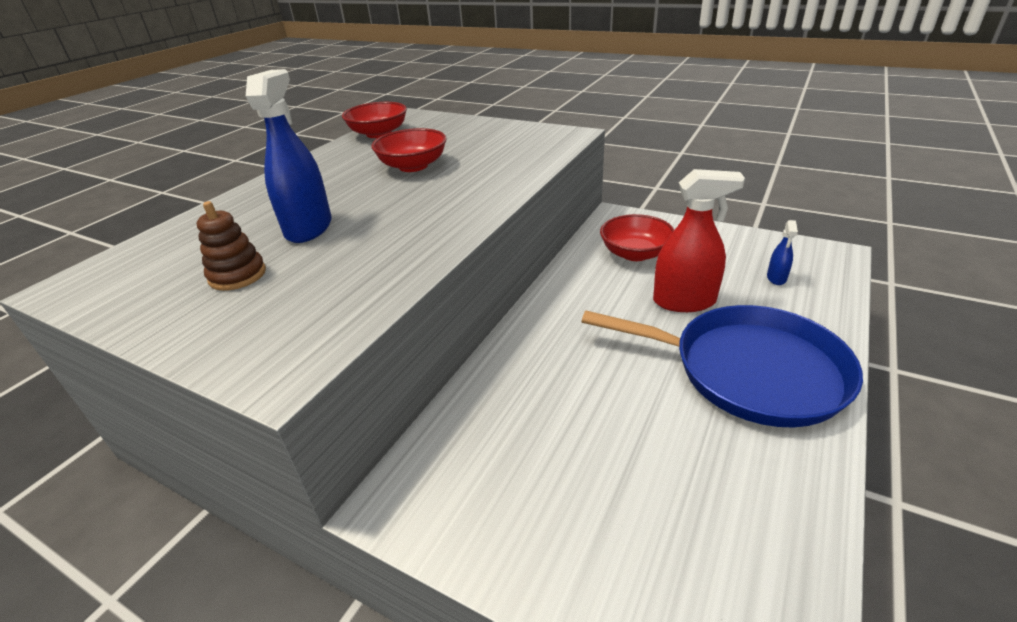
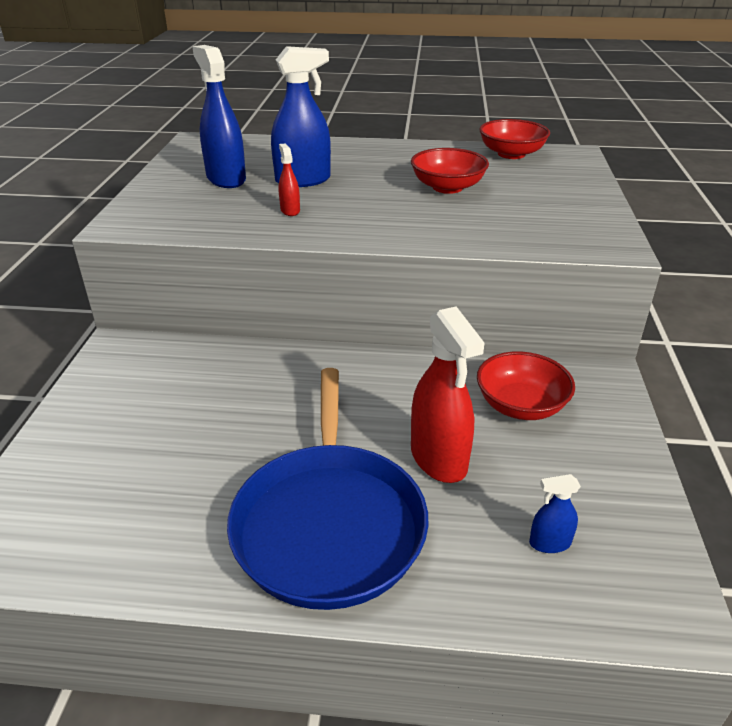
camera: 65 degrees right, 0 degrees up
brown stacking toy [197,201,266,291] -> blue spray bottle [192,45,246,188]
none -> red spray bottle [279,143,300,216]

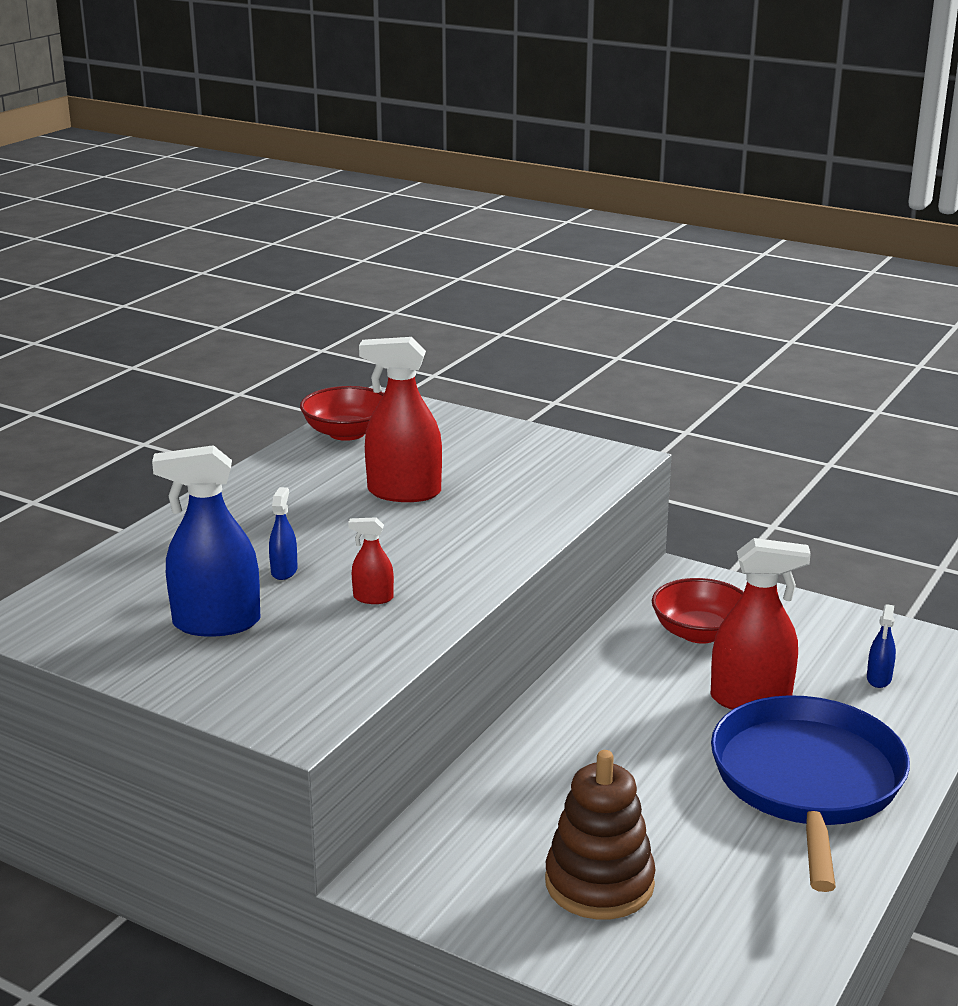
camera: 65 degrees left, 10 degrees down
blue pan [227,368,429,610] -> blue pan turned 105 degrees counterclockwise [711,695,910,892]
blue spray bottle [271,46,331,187] -> blue spray bottle [269,487,298,580], size x0.48
red bowl [411,148,489,194] -> red spray bottle [359,337,442,502]
none -> brown stacking toy [545,750,656,919]

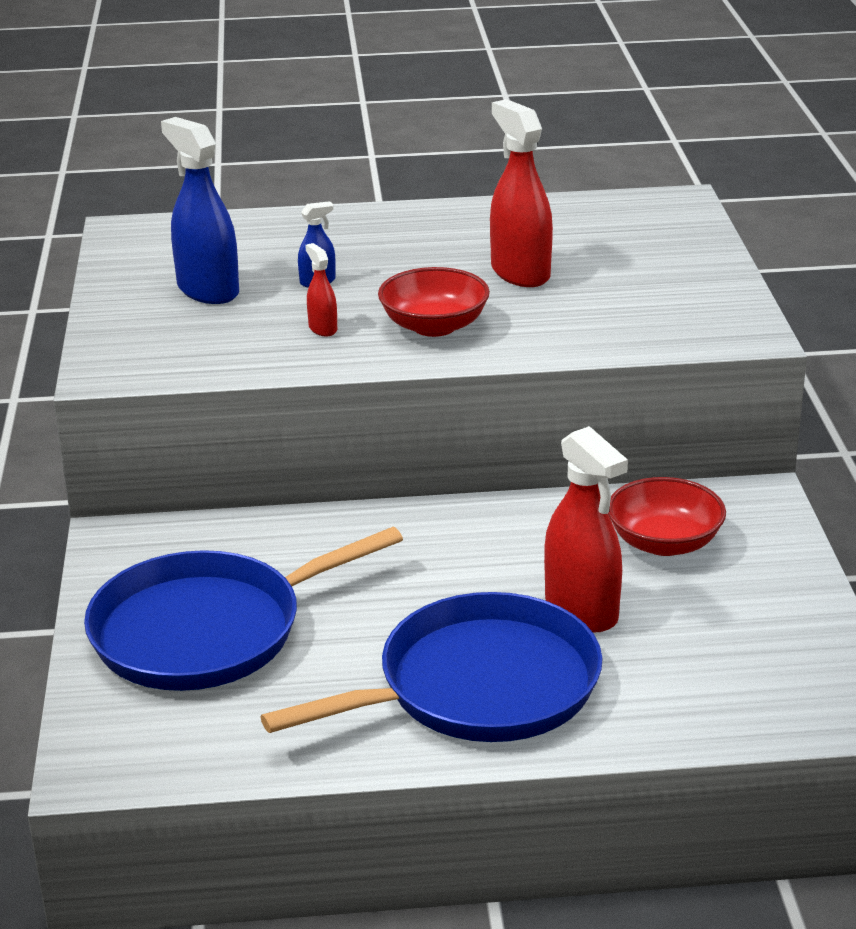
camera: 55 degrees right, 5 degrees up
red bowl [300,386,384,441] -> red bowl moved to [378,267,490,337]
brown stacking toy [545,750,656,919] -> blue pan [84,527,403,691]
blue spray bottle [867,604,896,688] -> none

